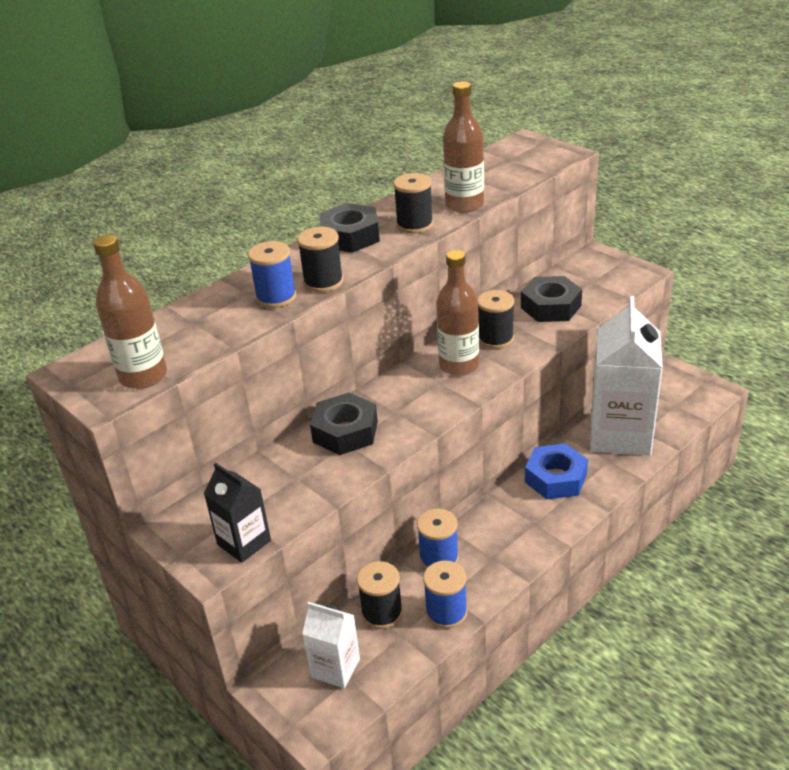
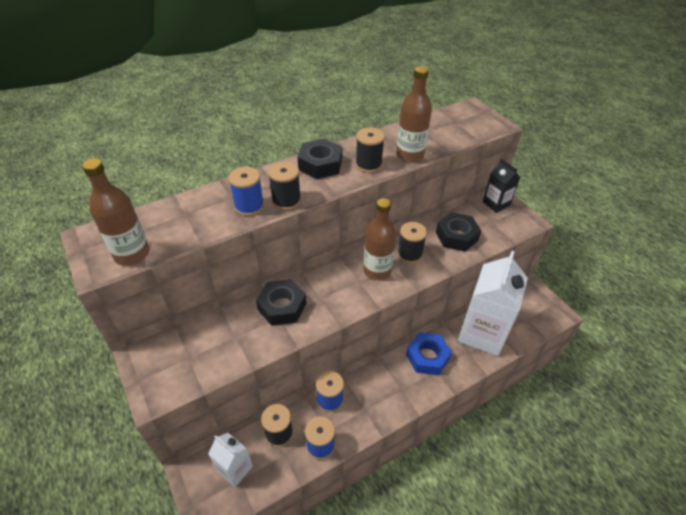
camera: 10 degrees right, 10 degrees up
black carton [204,462,271,563] -> black carton moved to [483,159,520,213]

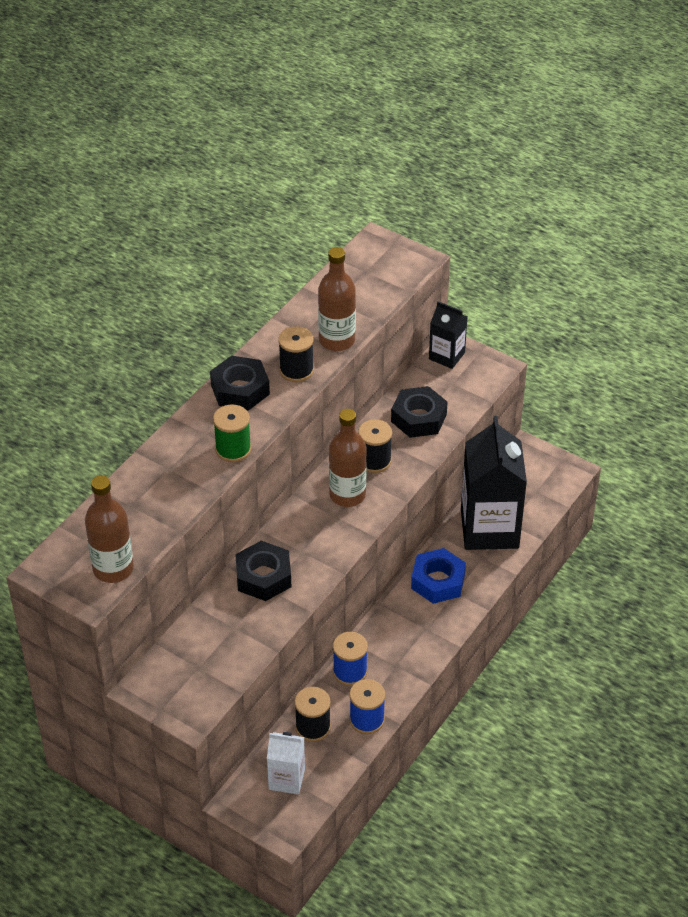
camera: 25 degrees left, 0 degrees up
blue spool [228,167,264,216] -> none
black spool [268,161,301,210] -> green spool [213,405,251,462]
white carton [458,251,528,356] -> black carton [461,416,527,550]

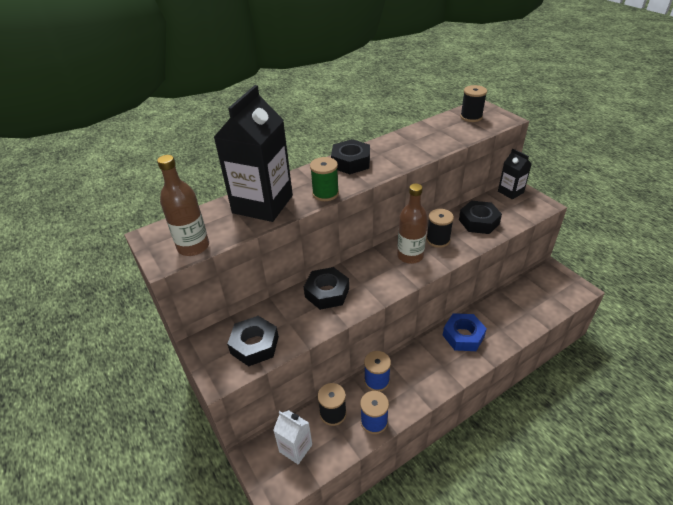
camera: 25 degrees right, 5 degrees down
black spool [278,326,314,382] -> black spool moved to [460,85,487,122]
brown bottle [318,247,356,351] -> none
black carton [461,416,527,550] -> black carton moved to [213,85,293,222]
none -> black nut [227,316,279,366]

